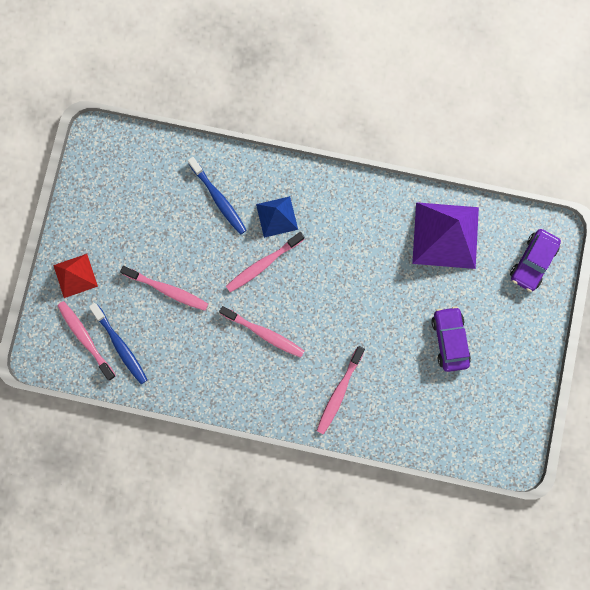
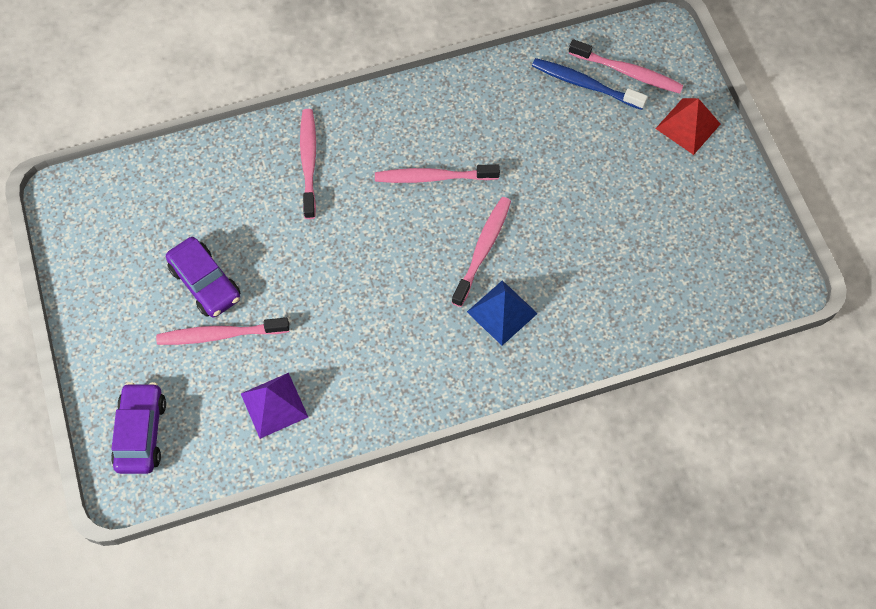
camera: 150 degrees right, 15 degrees down
pink toothbrush [120,266,208,311] -> pink toothbrush moved to [156,318,289,345]
blue toothbrush [188,157,247,235] -> none
purple pyramid [412,202,479,269] -> purple pyramid [241,373,308,439], size x0.56

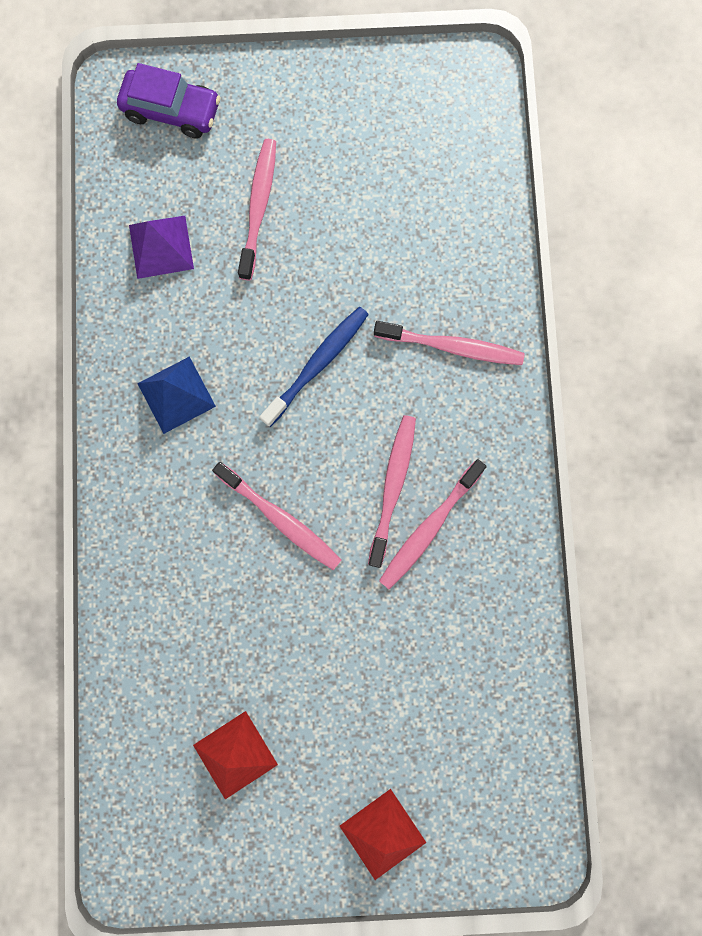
camera: 105 degrees right, 15 degrees up
purple car [166,237,240,318] -> none
blue pyramid [467,280,538,346] -> blue pyramid moved to [137,357,216,434]
blue toothbrush [532,58,648,110] -> blue toothbrush moved to [260,307,369,427]
pink toothbrush [569,39,684,94] -> pink toothbrush moved to [379,459,487,589]
none -> red pyramid [193,711,278,799]

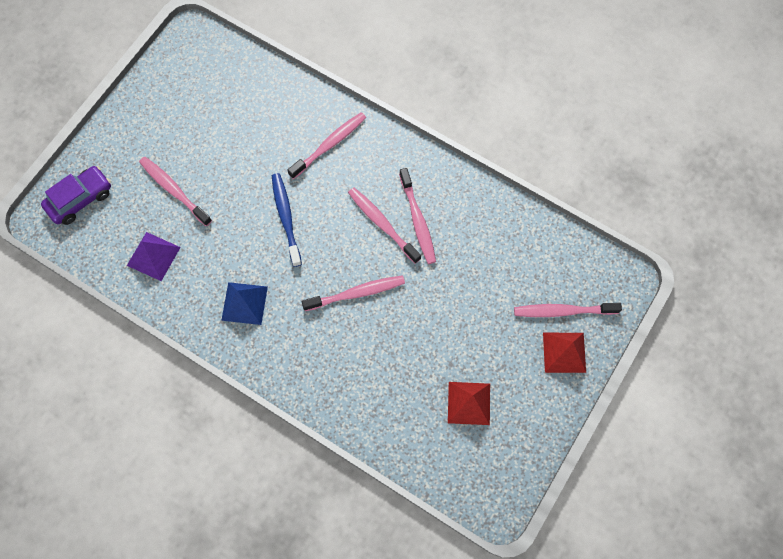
camera: 55 degrees left, 10 degrees down
none -> pink toothbrush [514,303,622,317]

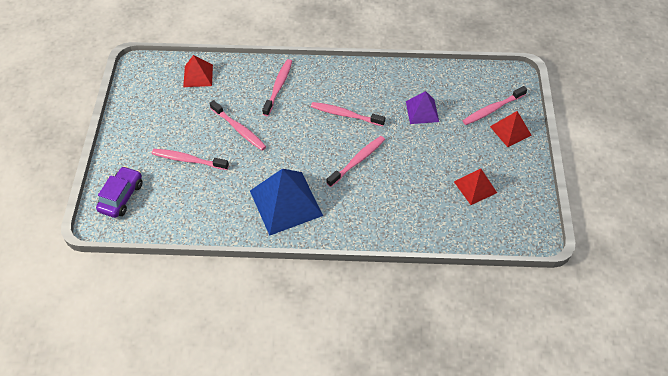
camera: 30 degrees left, 15 degrees down
purple pyramid [127,232,181,281] -> purple pyramid moved to [406,91,439,124]
blue pyramid [221,282,268,325] -> blue pyramid [250,169,323,236], size x1.79
blue toothbrush [272,173,302,267] -> none
pink toothbrush [399,168,436,264] -> pink toothbrush moved to [209,100,267,151]
none -> red pyramid [183,55,213,87]

